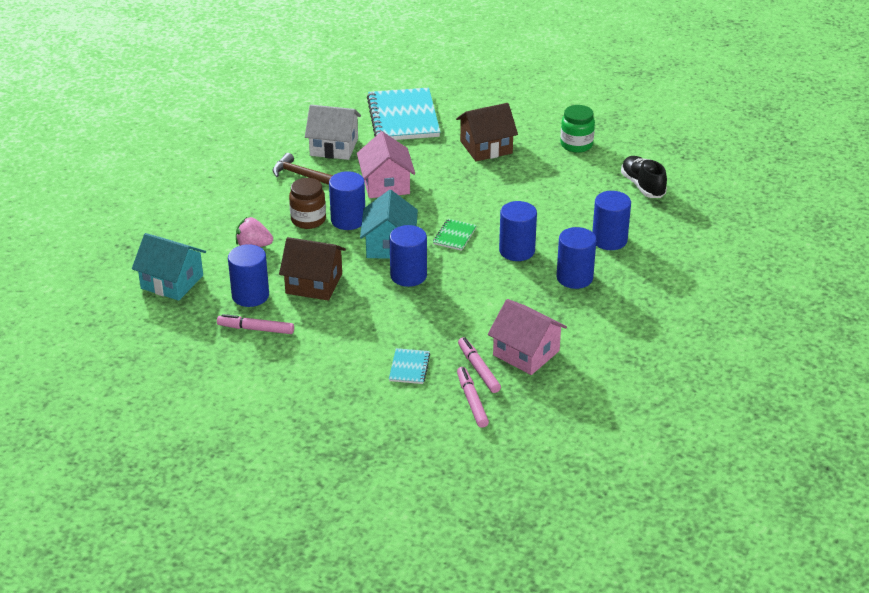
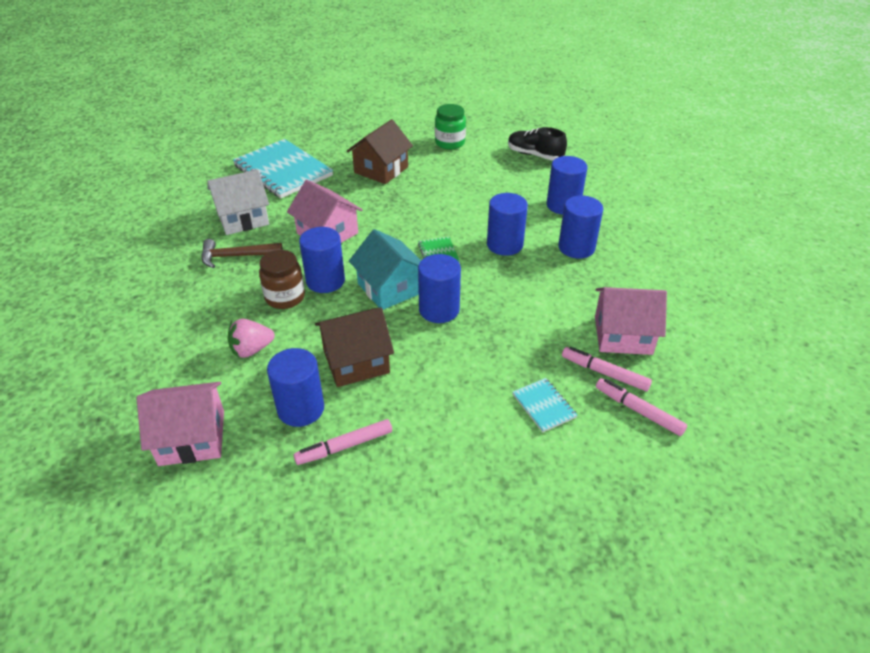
camera: 35 degrees left, 5 degrees up
turquoise house [132,233,206,301] -> pink house [137,382,224,466]

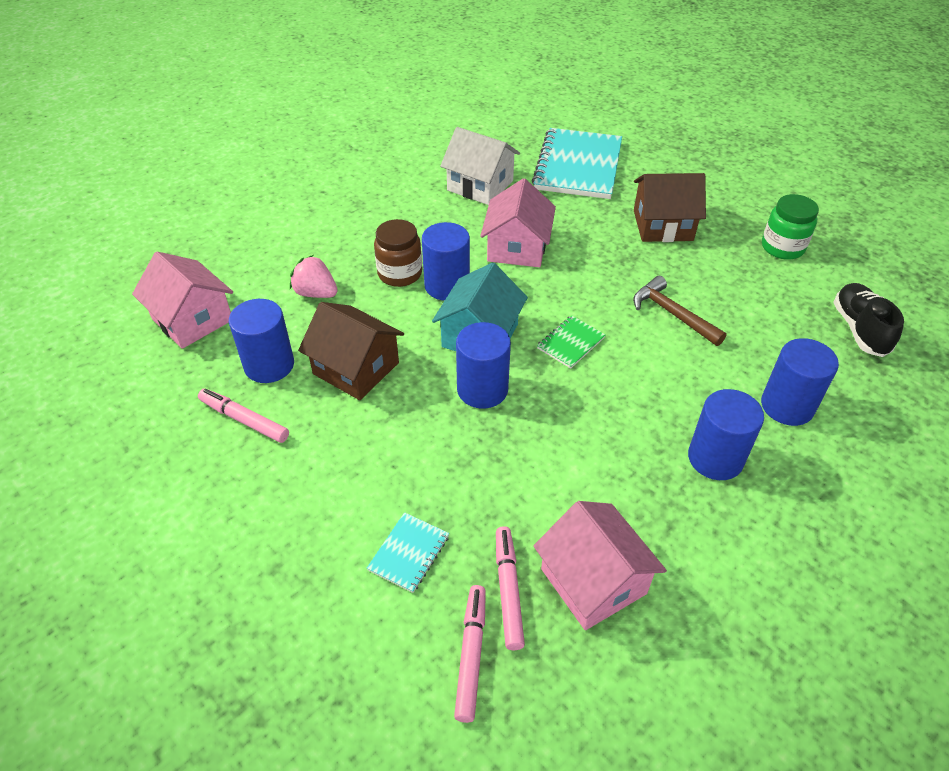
camera: 55 degrees right, 5 degrees up
brown hammer [201,239,283,268] -> brown hammer moved to [633,276,727,346]
blue cylinder [487,193,528,256] -> none

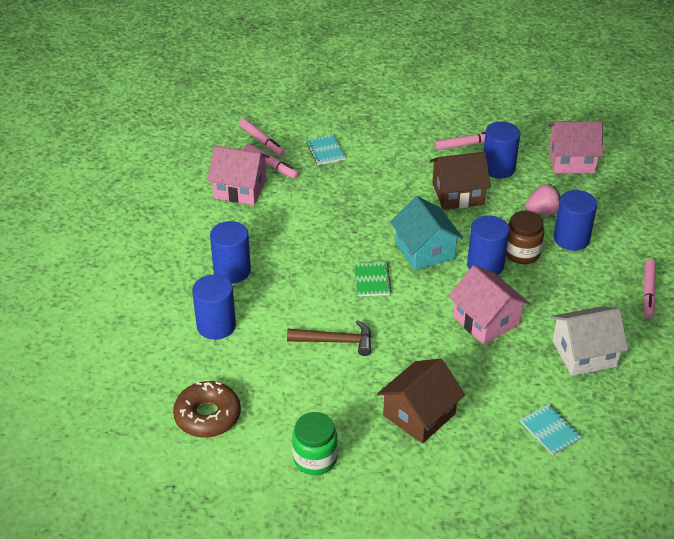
camera: 135 degrees right, 5 degrees down
blue cylinder [456,322,511,409] -> blue cylinder moved to [554,190,597,251]
turquoise notebook [532,128,622,199] -> turquoise notebook [520,404,582,455], size x0.45
black shoe [833,283,904,357] -> brown donut [173,381,241,438]
none -> pink marker [643,259,656,318]

